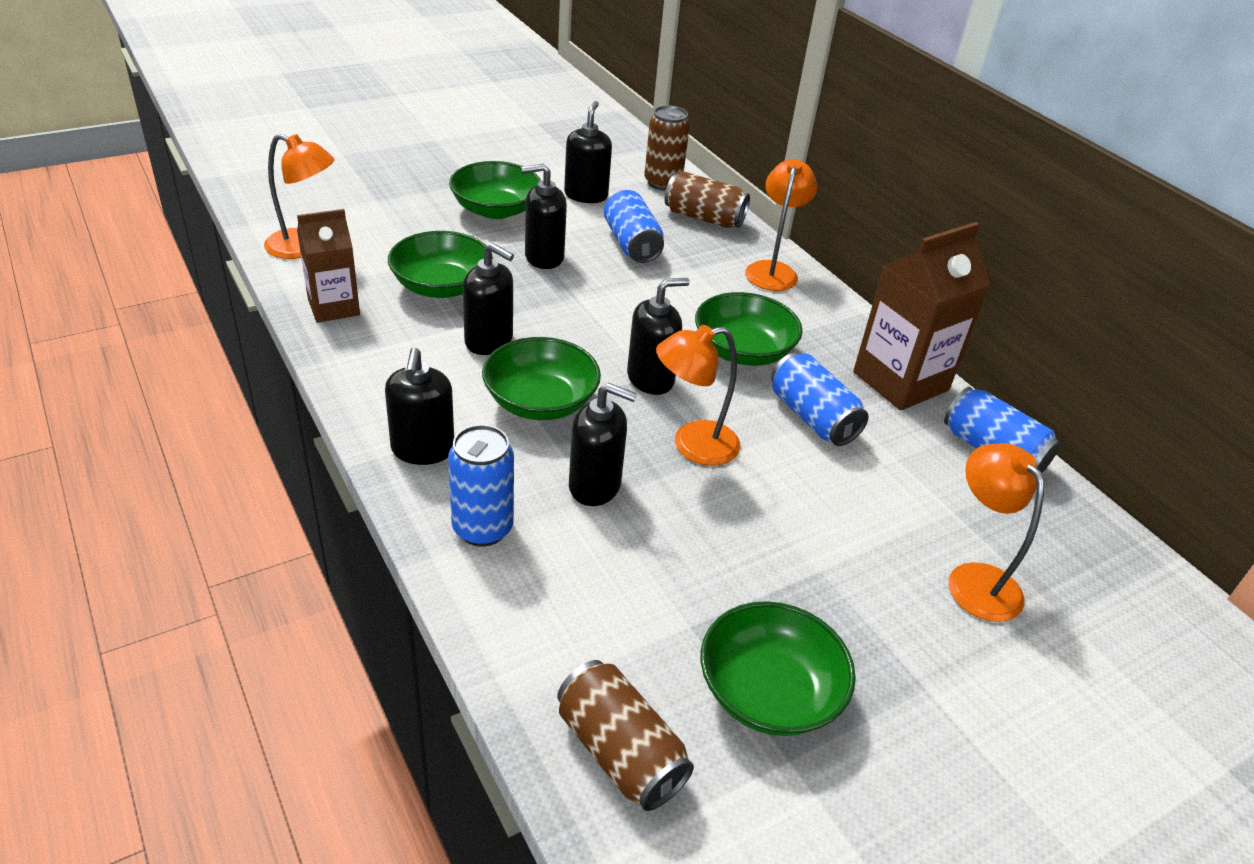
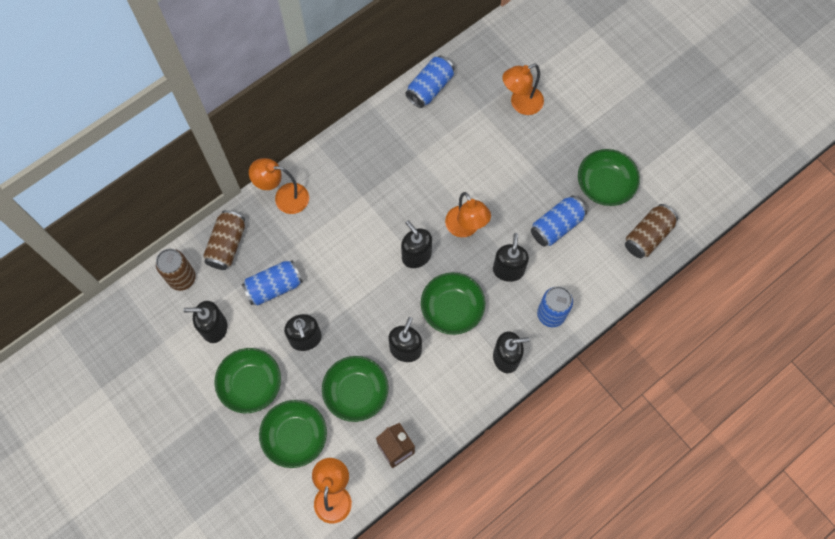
camera: 95 degrees left, 30 degrees up
green bowl [695,292,803,366] -> green bowl moved to [259,400,327,468]
blue can [771,353,869,446] -> blue can moved to [531,196,587,247]
brown carton [853,222,991,411] -> none

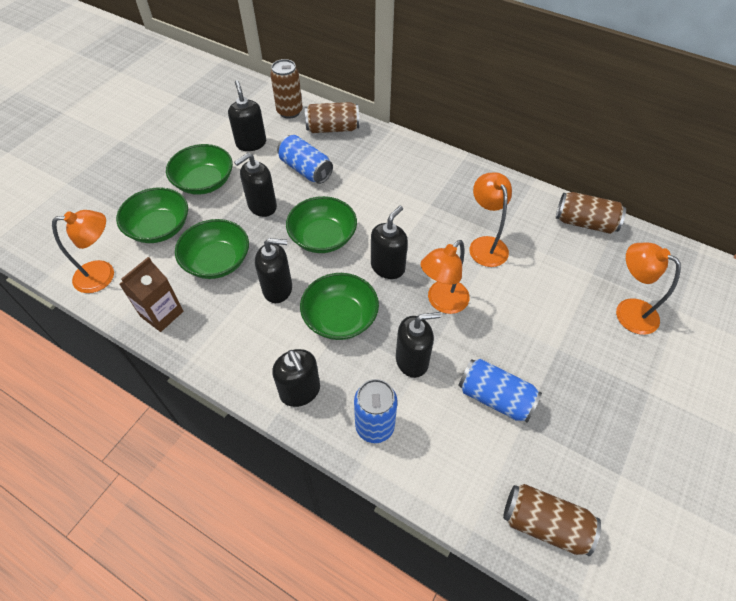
camera: 70 degrees right, 15 degrees down
orange lamp [249,158,309,214] -> orange lamp moved to [469,172,512,267]
blue can [405,55,455,108] -> brown can [556,192,626,234]
green bowl [578,149,640,206] -> green bowl moved to [286,196,357,253]

